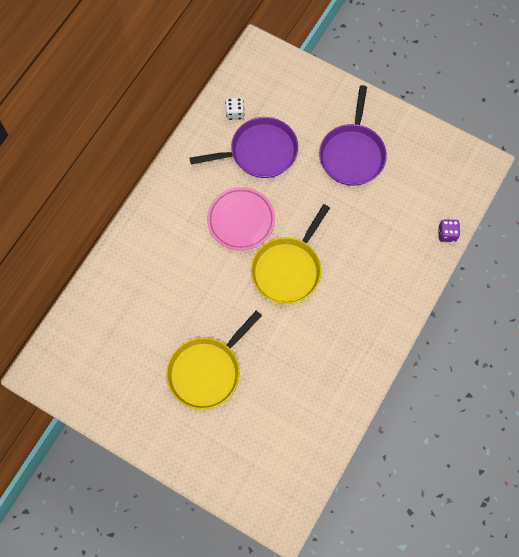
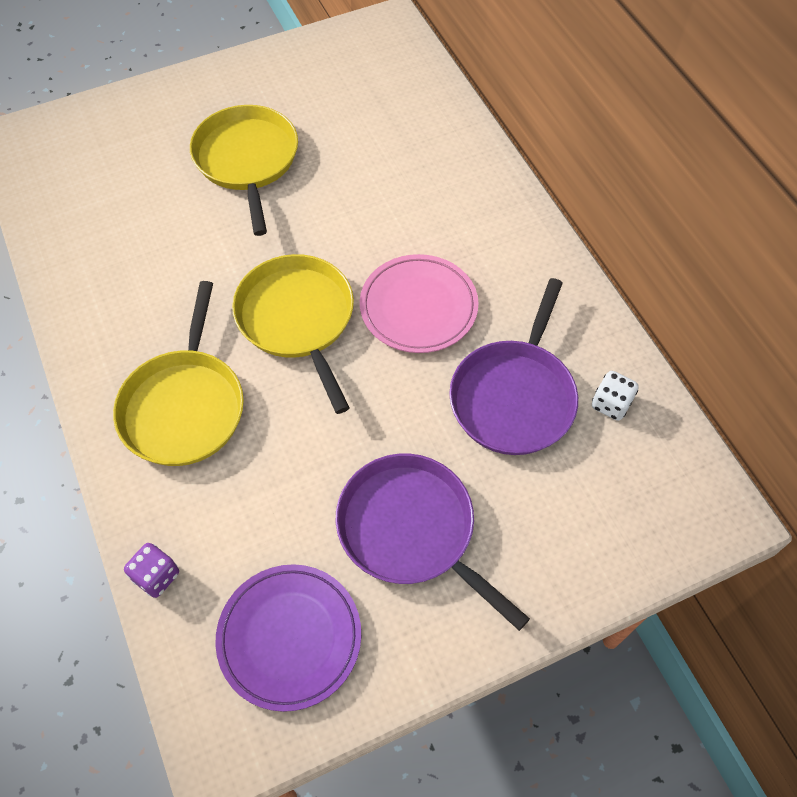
camera: 125 degrees right, 10 degrees down
none -> yellow pan [113,281,244,466]
none -> purple plate [215,564,361,712]

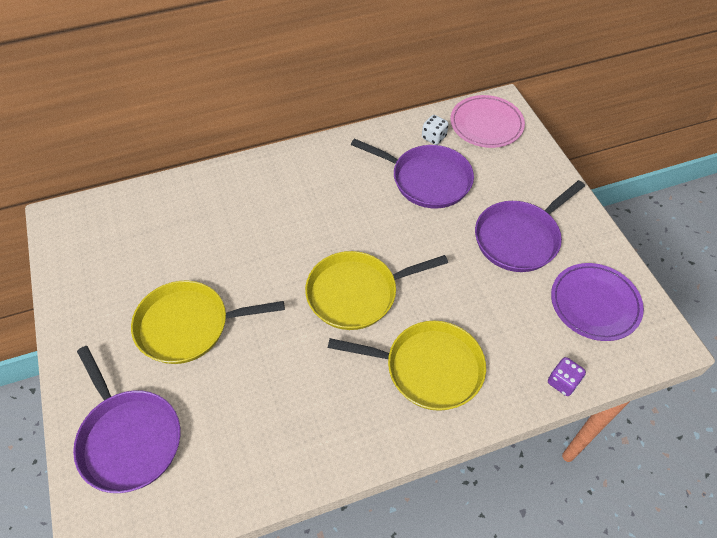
camera: 85 degrees left, 5 degrees down
pink plate [360,254,478,353] -> pink plate moved to [450,95,525,148]
none -> purple pan [73,346,180,493]

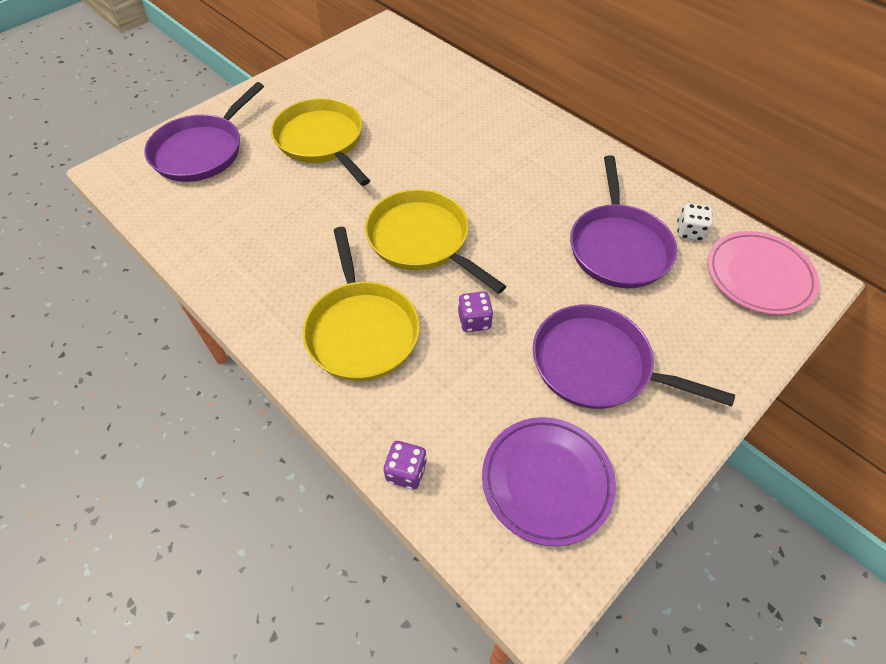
camera: 65 degrees right, 0 degrees up
none -> purple dice [458,292,493,332]

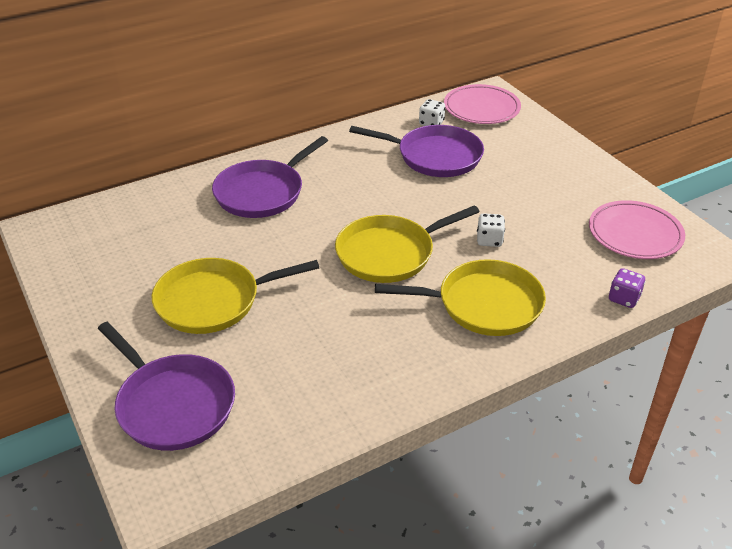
camera: 75 degrees left, 15 degrees down
purple dice [458,292,493,332] -> white dice [477,213,505,247]
purple plate [482,417,616,546] -> pink plate [589,200,685,259]
purple pan [533,305,735,409] -> purple pan moved to [212,136,328,218]

